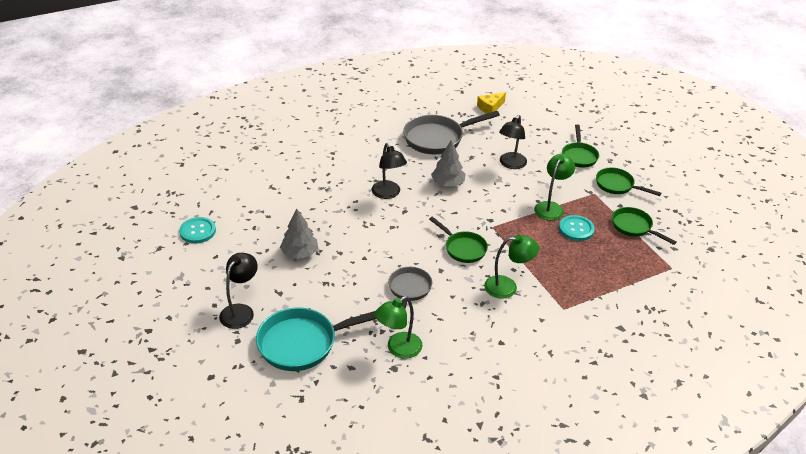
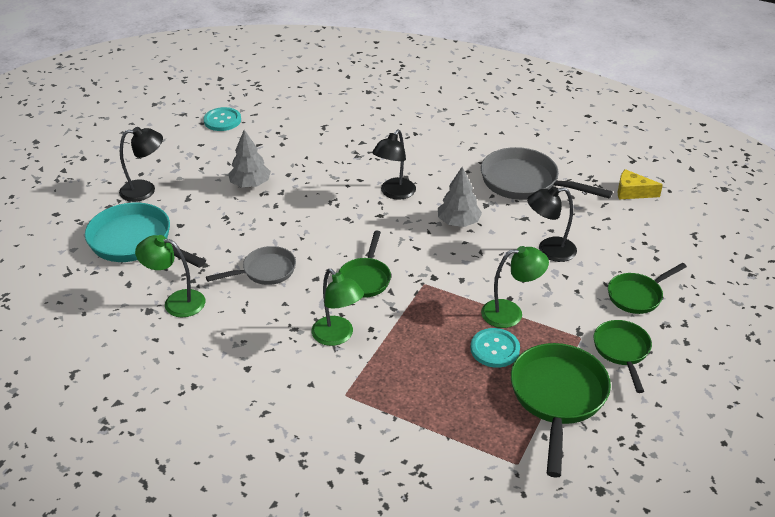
camera: 55 degrees right, 0 degrees up
green pan [612,207,677,245] -> green pan [511,343,611,478], size x1.64

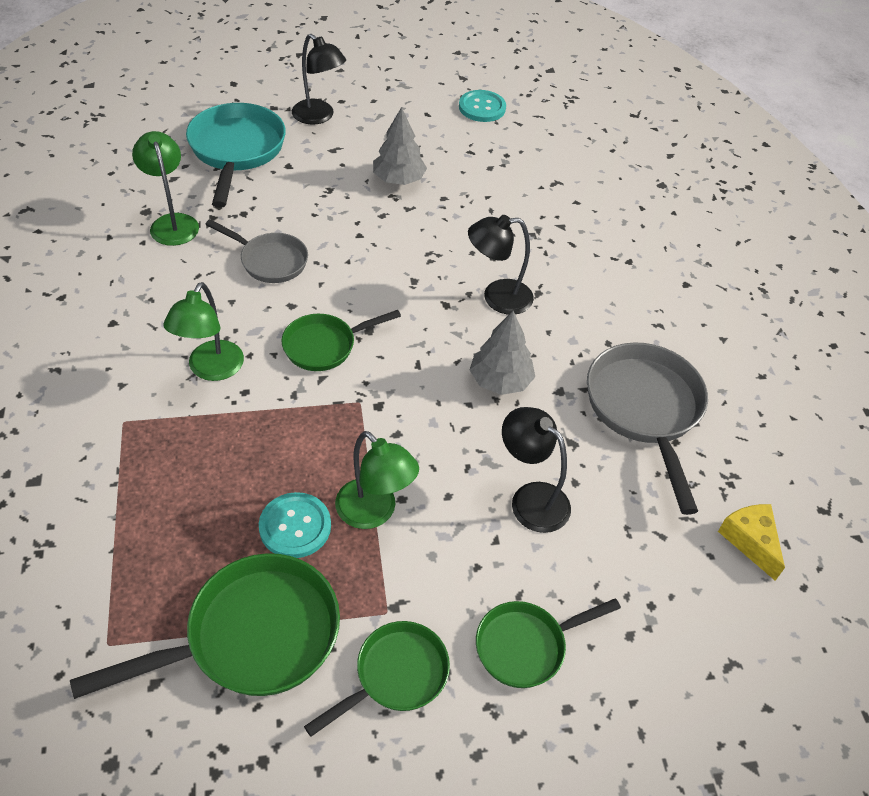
camera: 50 degrees right, 10 degrees up
green pan [608,263,687,314] -> green pan turned 45 degrees counterclockwise [476,598,621,688]

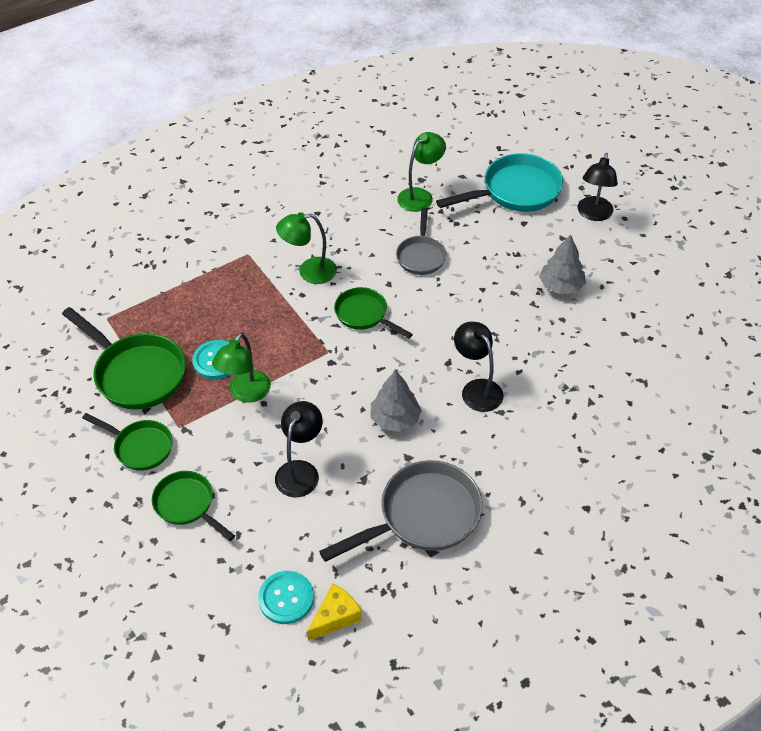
camera: 70 degrees right, 0 degrees up
turquoise button [459,90,506,122] -> turquoise button moved to [258,571,314,624]

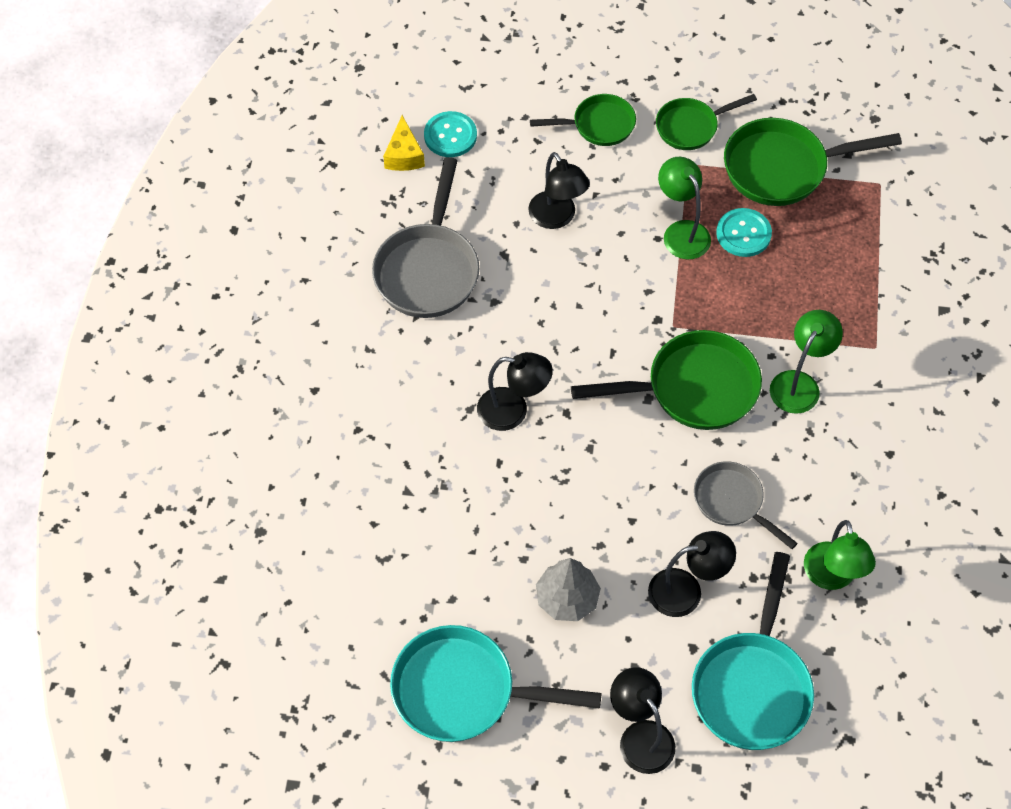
camera: 130 degrees right, 10 degrees up
green pan [334,287,413,339] -> green pan [571,330,762,430], size x1.64
grey tree [371,370,422,432] -> none
none -> turquoise pan [390,625,601,742]
none -> black lamp [648,531,736,617]

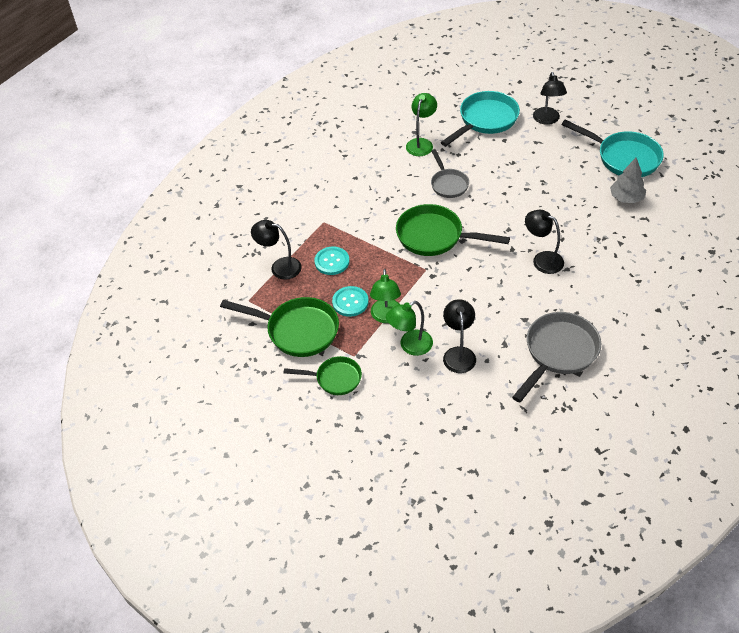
camera: 150 degrees left, 10 degrees down
yellow cheese [383,115,425,171] -> none
turquoise button [424,111,477,157] -> turquoise button moved to [314,247,350,275]
green pan [530,94,636,146] -> none
grey tree [536,558,601,621] -> grey tree moved to [610,158,646,203]
black lamp [648,531,736,617] -> black lamp moved to [251,220,302,280]
green lamp [770,310,843,414] -> green lamp moved to [386,301,433,356]

